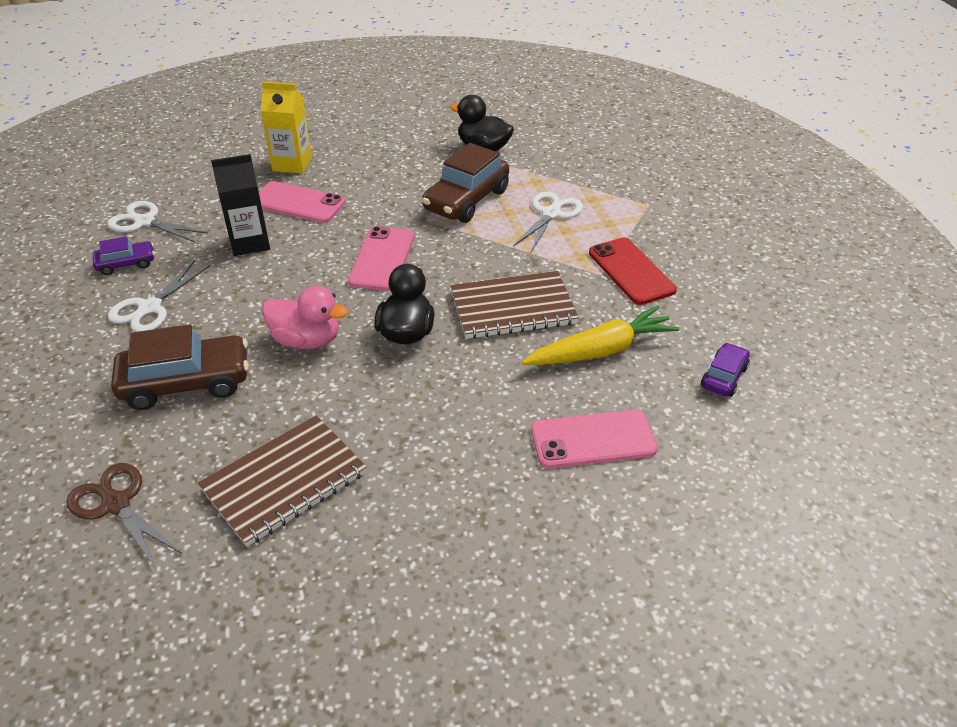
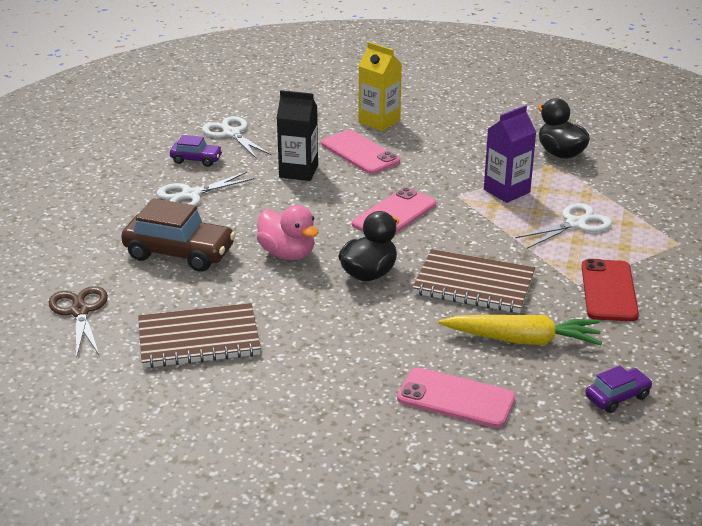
camera: 30 degrees right, 10 degrees down
brown car [422,143,509,223] -> purple carton [484,105,536,203]

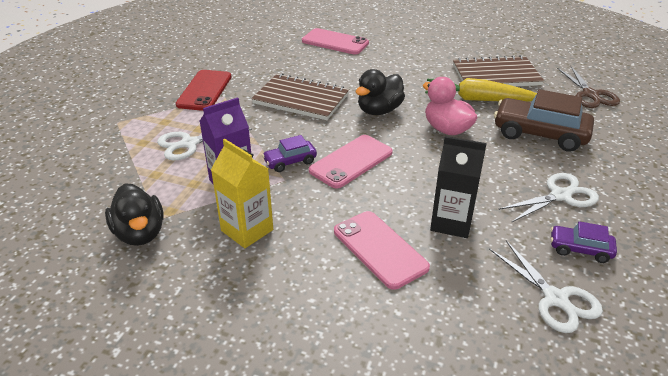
camera: 175 degrees left, 5 degrees up
yellow carton [359,42,402,131] -> yellow carton moved to [211,139,273,248]
yellow carrot [439,315,602,345] -> yellow carrot moved to [425,78,537,102]
purple car [585,366,653,413] -> purple car moved to [262,135,317,172]

